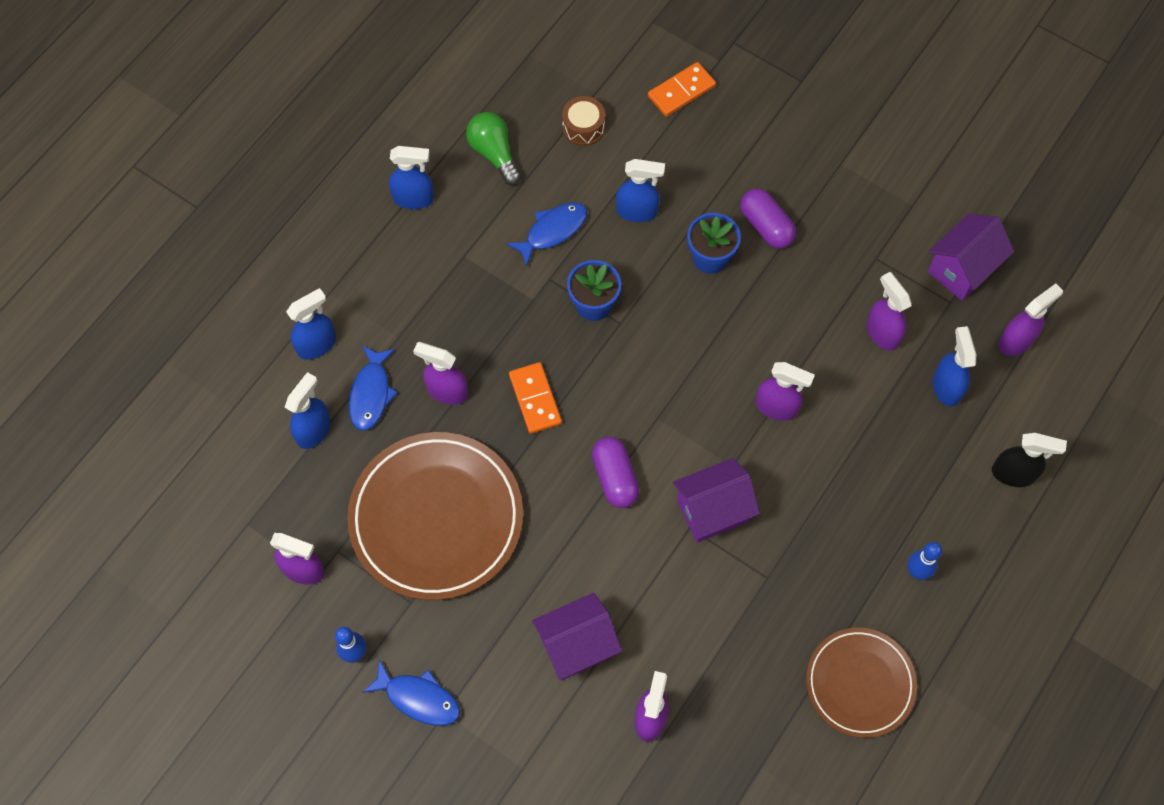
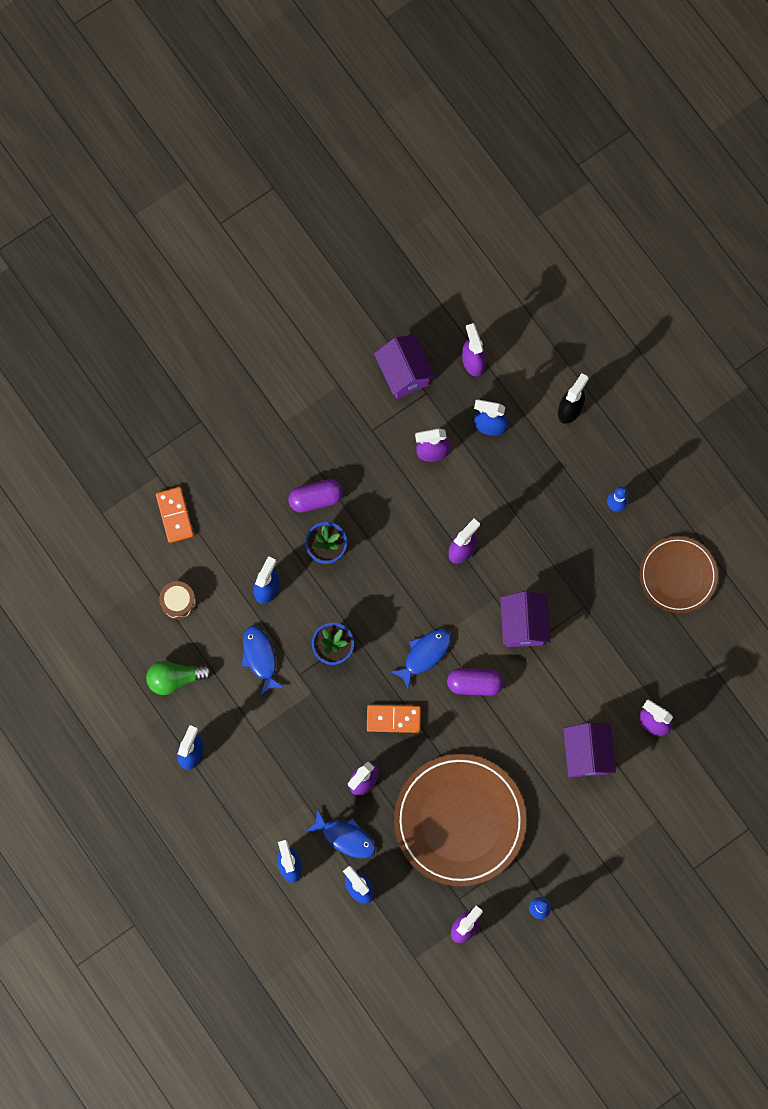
camera: 70 degrees left, 10 degrees up
blue fish [362,659,460,726] -> blue fish moved to [391,629,451,689]

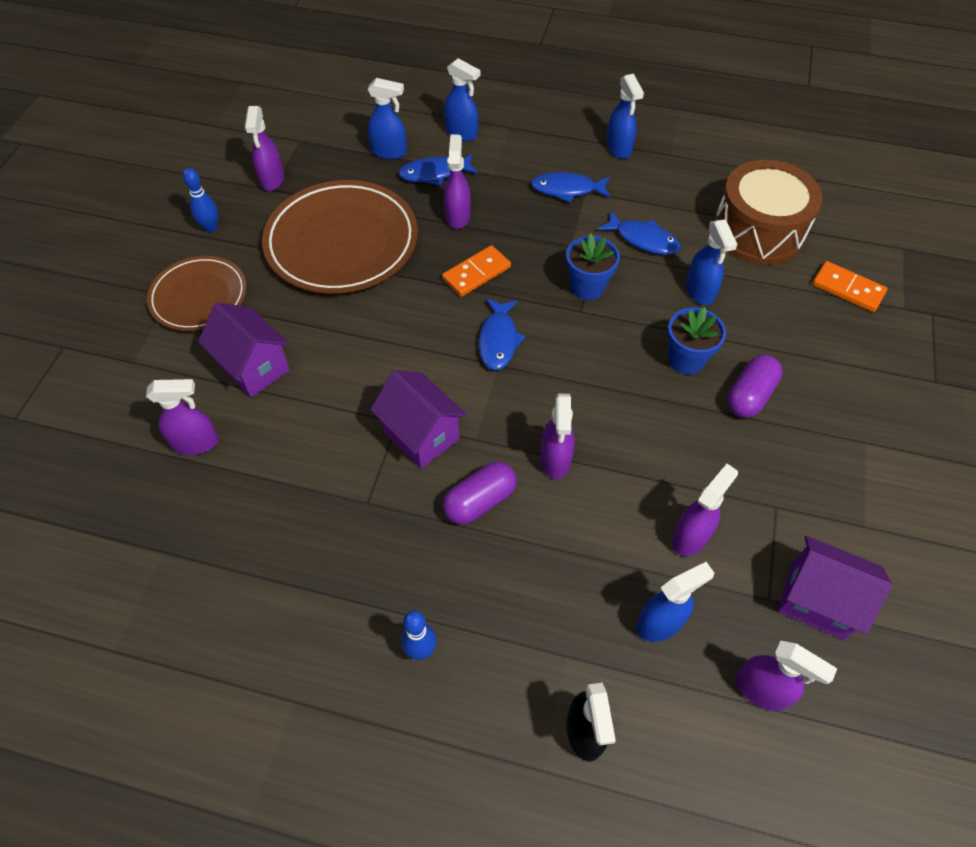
camera: 140 degrees right, 20 degrees down
green light bulb [146,661,212,695] -> none
brown drum [159,581,196,620] -> brown drum [714,160,823,265], size x2.19
purple capsule [447,668,504,696] -> purple capsule moved to [443,461,517,525]
brown plate [640,536,718,613] -> brown plate moved to [147,256,247,331]
none -> blue fish [531,172,610,203]

